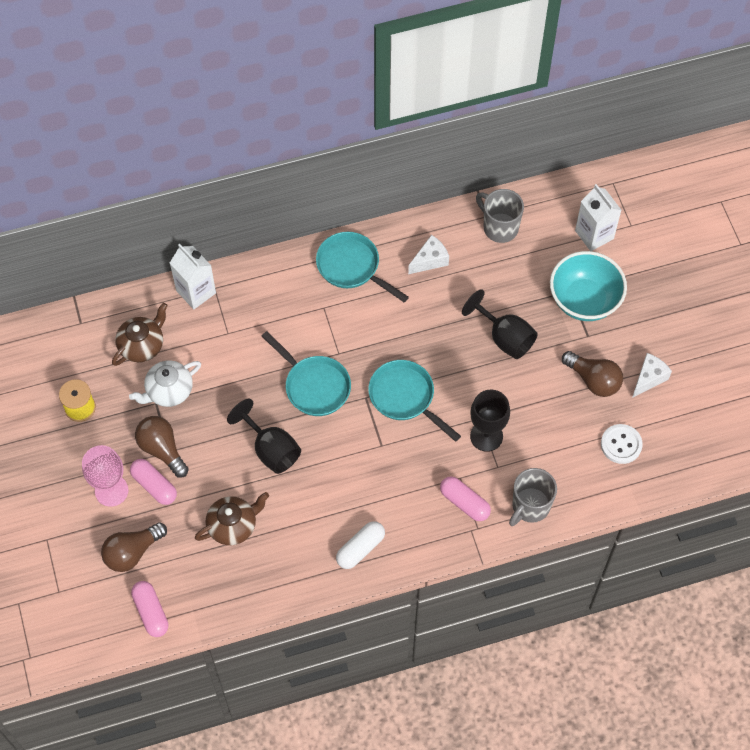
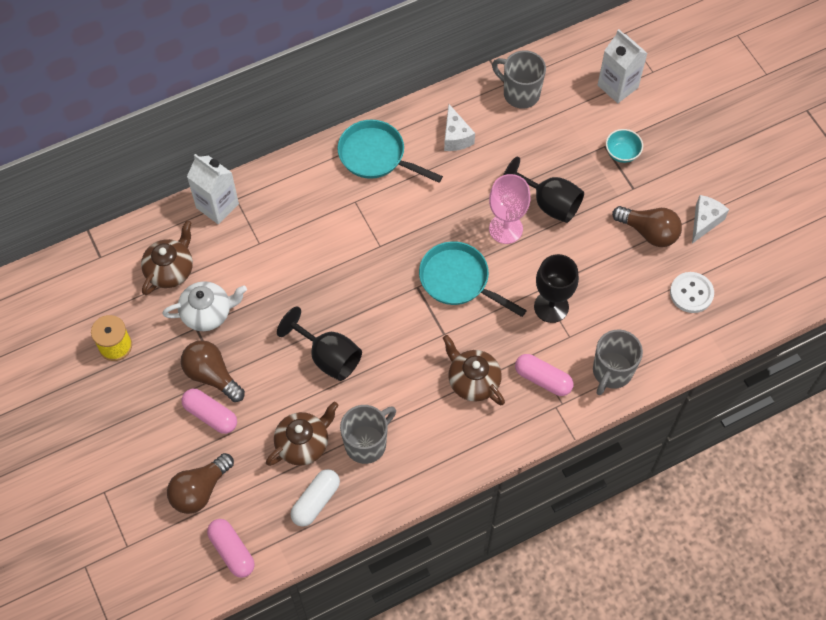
camera: 10 degrees left, 0 degrees up
pink goblet [82,445,128,507] -> pink goblet moved to [489,174,530,244]
white teapot [129,360,201,407] -> white teapot turned 150 degrees counterclockwise [162,281,247,331]
turquoise pan [262,331,351,416] -> none
white capsule [336,521,385,569] -> white capsule moved to [291,469,340,527]
white cheese [408,235,449,274] -> white cheese turned 120 degrees clockwise [444,104,475,151]
turquoise bowl [550,251,627,321] -> turquoise bowl [606,129,643,163], size x0.47
none -> grey mug [340,405,396,464]
none -> brown teapot [443,335,505,405]

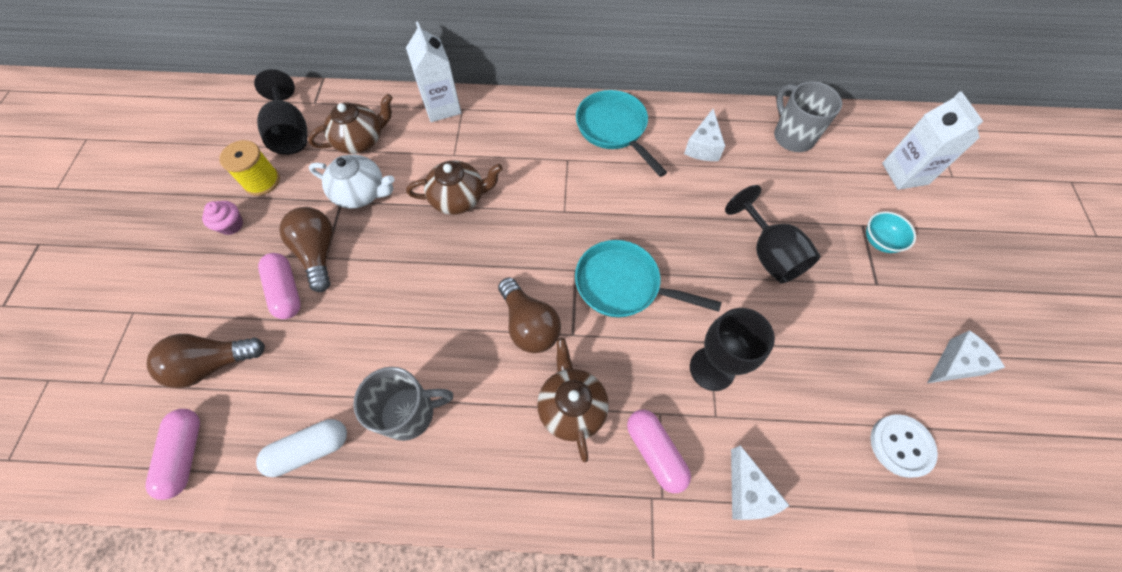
camera: 30 degrees right, 0 degrees up
brown teapot [266,402,339,466] -> brown teapot moved to [406,160,503,215]
black goblet [277,306,362,381] -> black goblet moved to [254,69,307,155]
turquoise pan [419,241,527,317] -> turquoise pan turned 45 degrees counterclockwise [575,240,722,317]
pink goblet [489,174,530,244] -> none
grey mug [593,329,643,395] -> white cheese [731,445,790,520]
brown light bulb [612,206,682,247] -> brown light bulb moved to [498,278,561,353]
none -> pink cupcake [202,201,243,235]

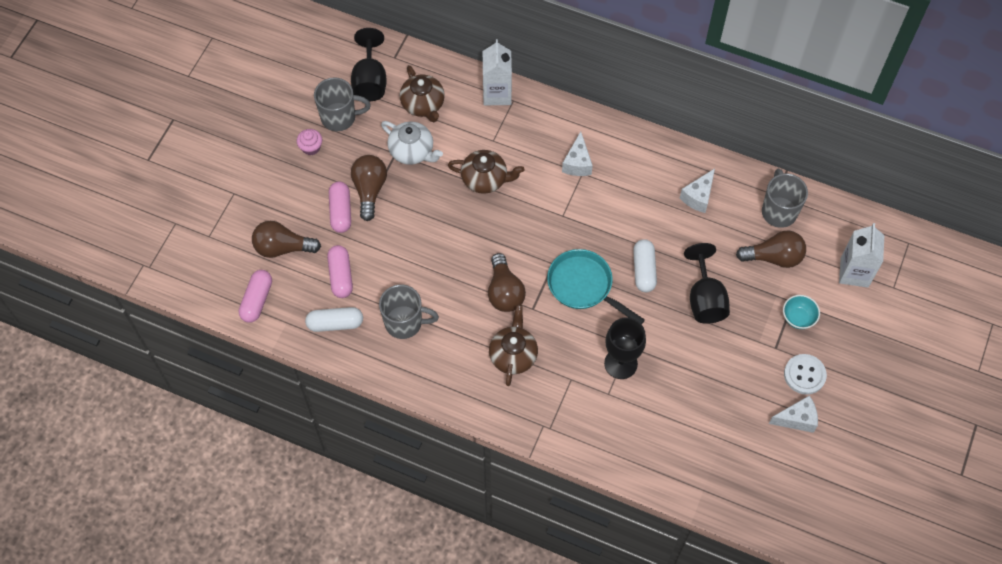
camera: 20 degrees right, 0 degrees up
yellow spool [219,140,280,196] -> grey mug [314,77,371,131]
brown teapot [308,94,393,154] -> brown teapot turned 75 degrees clockwise [400,65,445,122]
turquoise pan [576,90,667,177] -> none
pink capsule [627,410,691,493] -> pink capsule moved to [327,245,353,298]
white cheese [731,445,790,520] -> white cheese moved to [562,131,593,176]
white button [871,414,938,478] -> white button moved to [784,354,827,395]
none -> white capsule [633,239,657,292]
none -> brown light bulb [736,230,806,268]

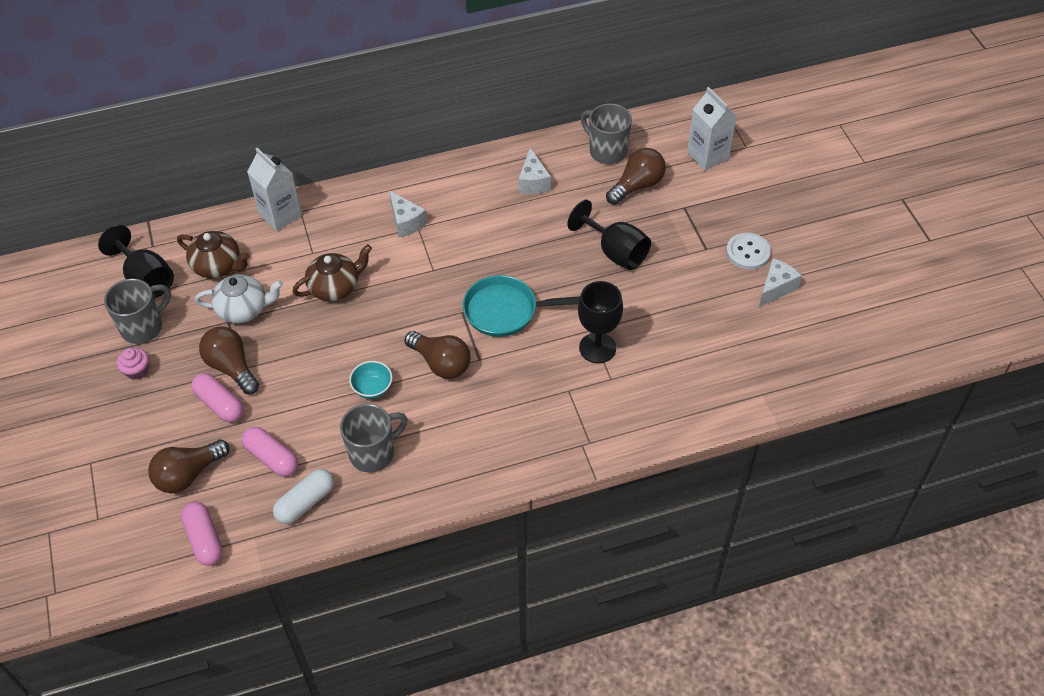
camera: 40 degrees left, 10 degrees down
brown teapot [489,305,538,386] -> none
white capsule [633,239,657,292] -> none
turquoise bowl [783,295,820,329] -> turquoise bowl moved to [349,361,393,399]

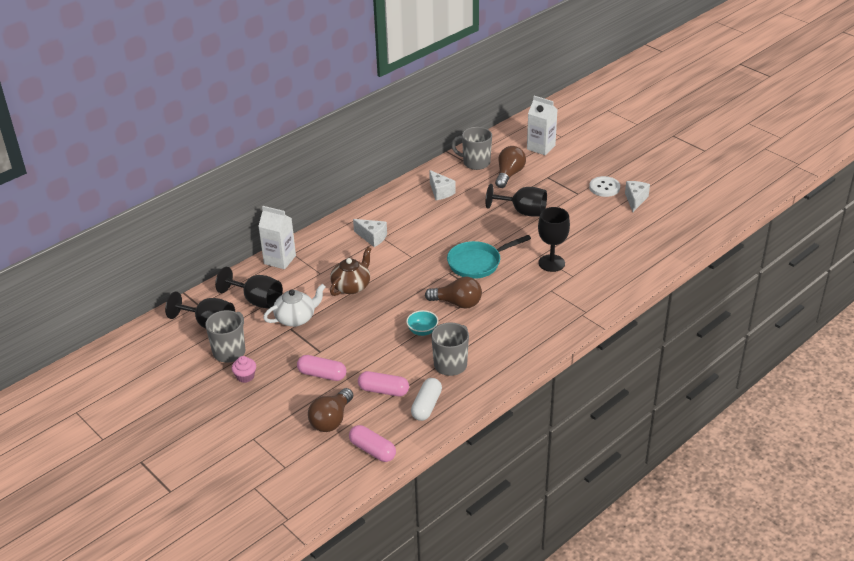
camera: 25 degrees left, 15 degrees down
brown teapot [177,231,250,278] -> black goblet [215,267,283,309]
brown light bulb [199,326,259,394] -> none

